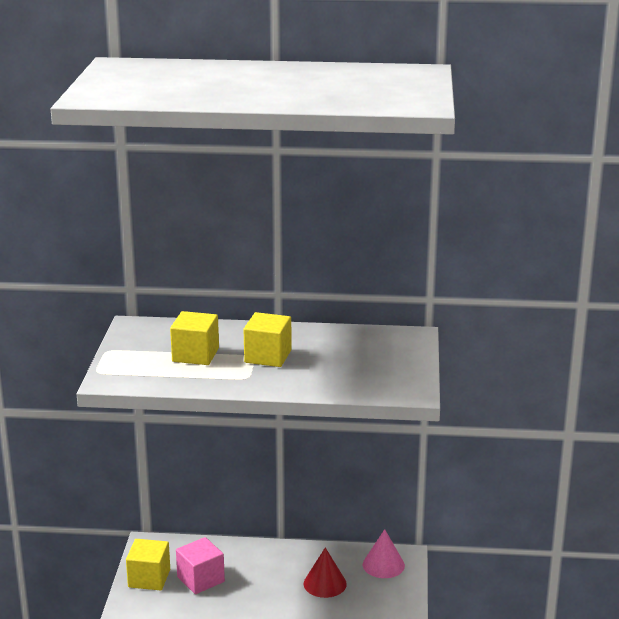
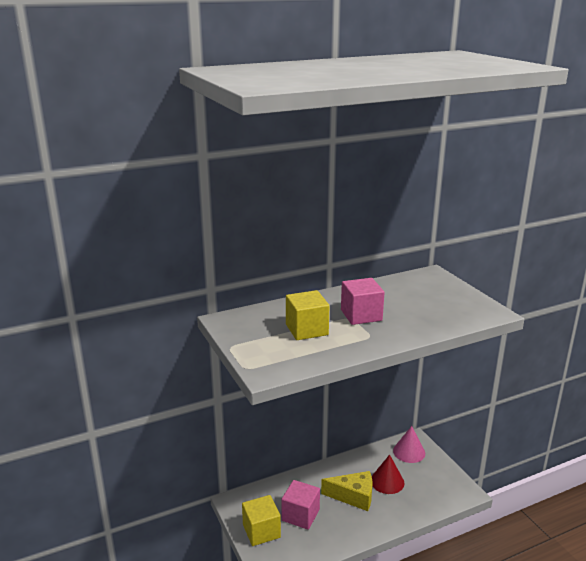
camera: 30 degrees left, 0 degrees up
yellow cube [244,312,292,367] -> pink cube [341,278,385,325]
none -> yellow cheese [321,471,372,511]

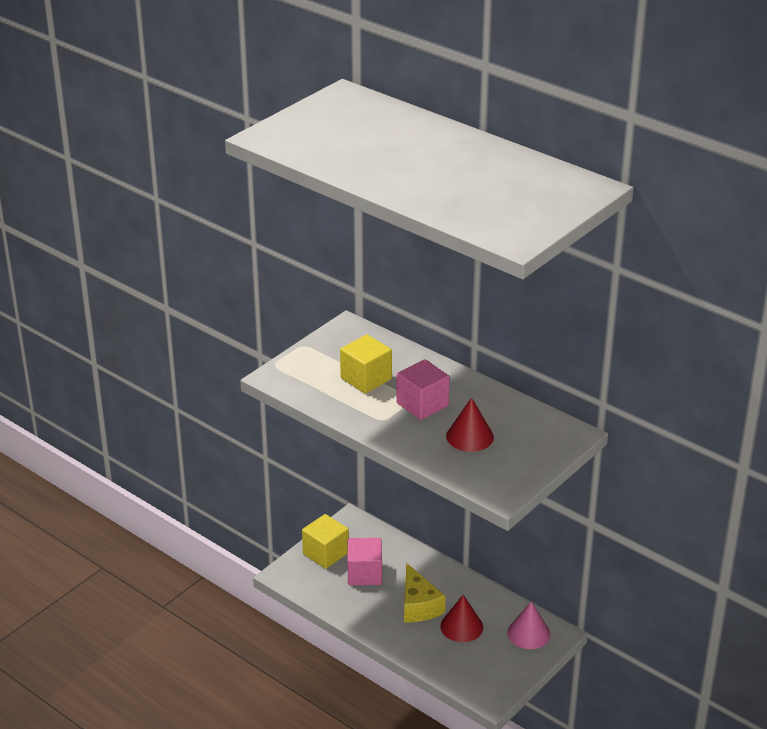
camera: 65 degrees right, 10 degrees up
none -> red cone [446,397,494,452]

